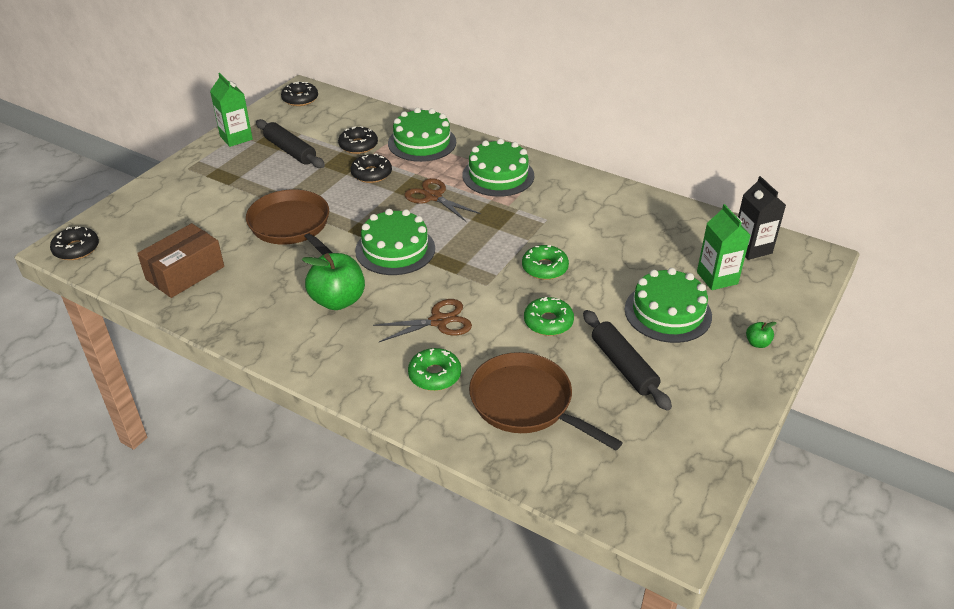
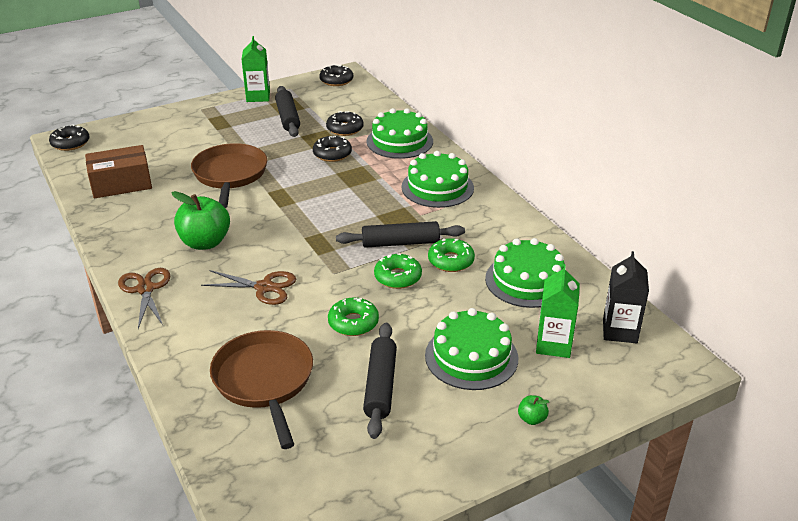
camera: 30 degrees right, 5 degrees down
green cake [355,209,435,275] -> green cake moved to [485,238,564,308]
brown scissors [404,178,481,222] -> brown scissors moved to [118,268,171,329]
green donut [408,348,461,391] -> green donut moved to [428,238,475,272]
none -> black rolling pin [336,221,465,248]

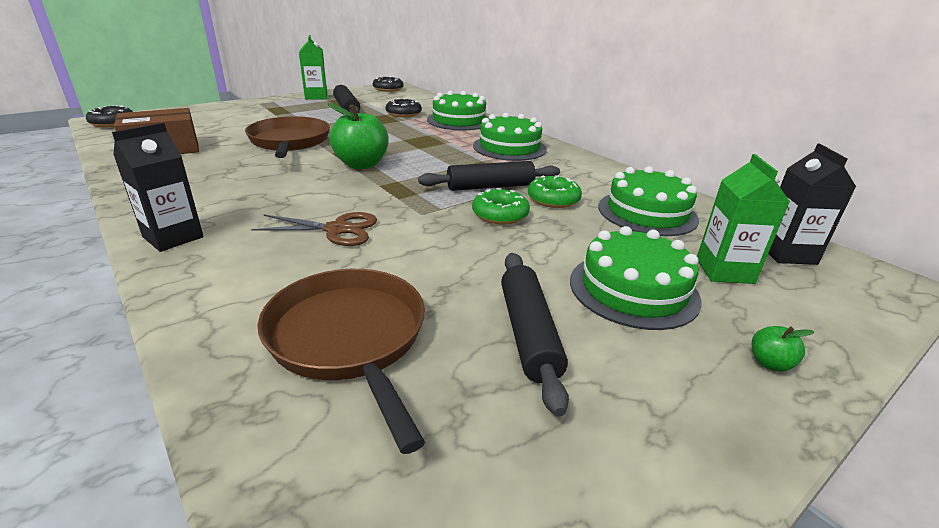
camera: 10 degrees left, 5 degrees down
brown scissors [118,268,171,329] -> black carton [112,123,204,252]
green apple [171,191,230,250] -> green apple moved to [327,103,389,169]
black donut [313,136,352,162] -> none
green donut [328,297,379,336] -> none

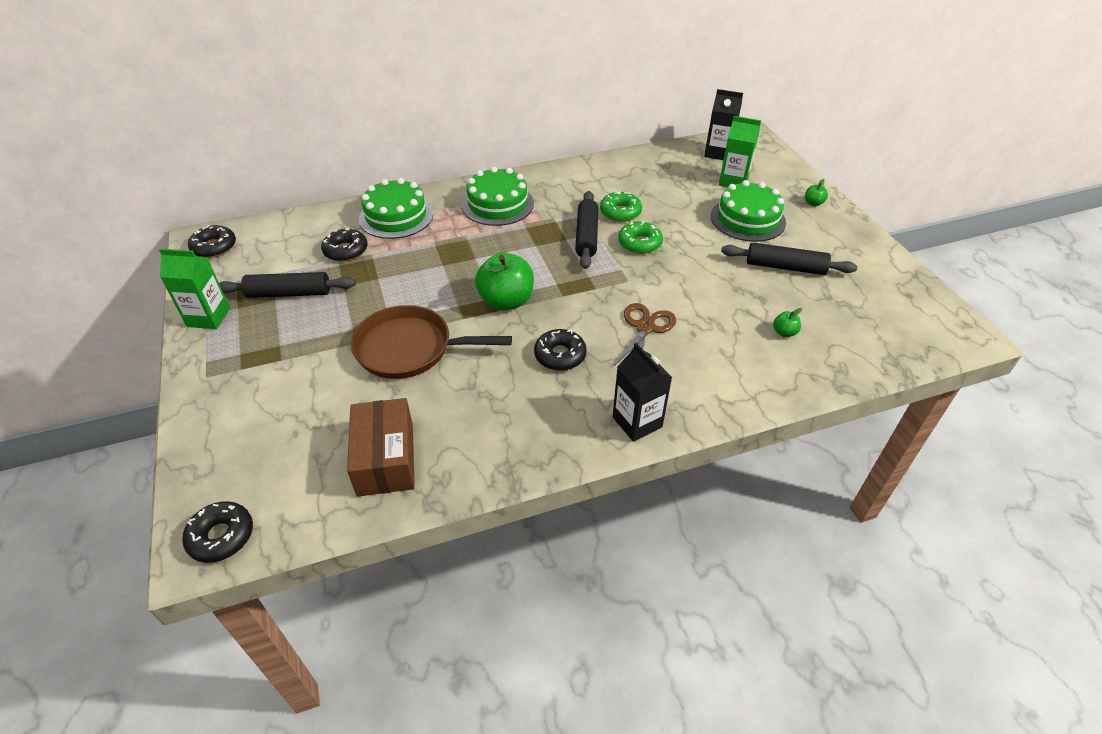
camera: 70 degrees left, 15 degrees up
brown pan [258,269,425,454] -> green apple [773,308,802,337]
green cake [598,166,699,236] -> none
none -> black donut [534,329,587,371]

